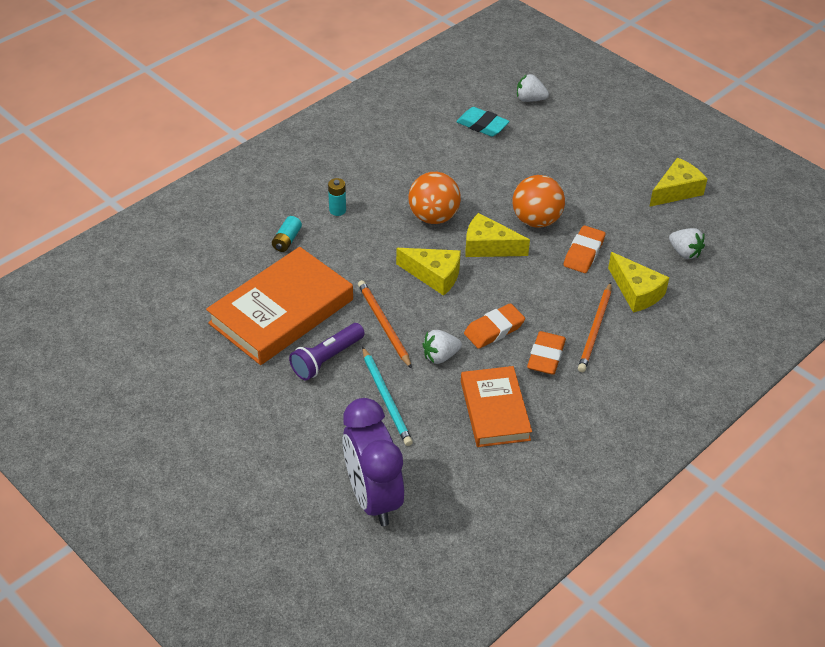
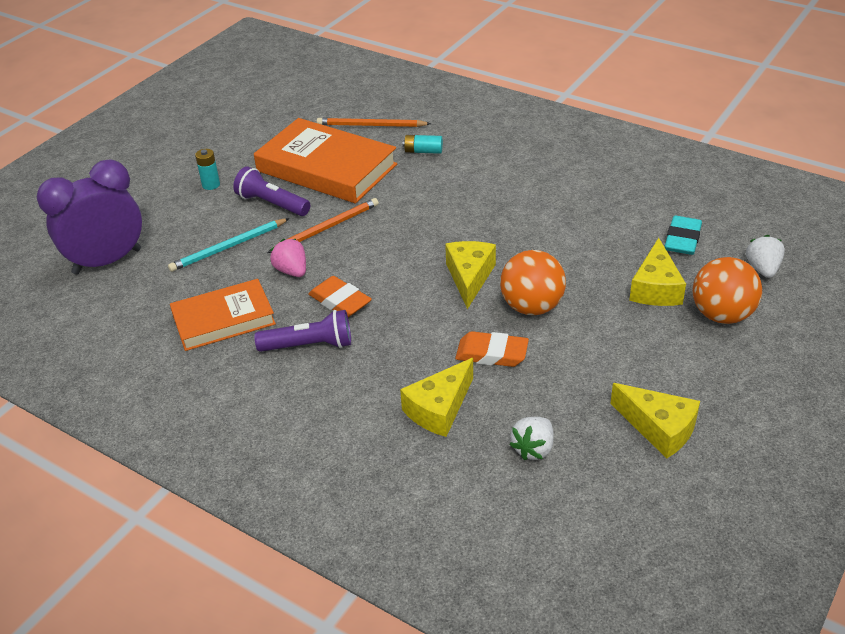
camera: 80 degrees right, 5 degrees down
turquoise battery [328,178,346,216] -> turquoise battery moved to [195,149,220,190]
yellow cheese [396,248,461,296] -> yellow cheese moved to [629,238,686,306]
orange ball [408,172,461,224] -> orange ball moved to [692,257,762,324]
white strawberry [422,330,462,364] -> pink strawberry [270,239,306,277]
orange eraser [527,331,566,375] -> purple flashlight [254,310,351,352]
orange pencil [578,282,612,372] -> orange pencil moved to [317,118,431,127]

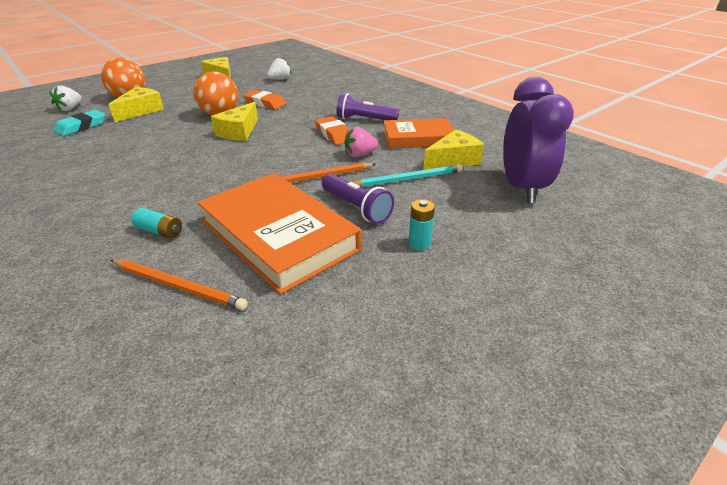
camera: 165 degrees left, 5 degrees down
purple clock [37,159,142,275] -> purple clock turned 75 degrees counterclockwise [503,77,574,203]
pink strawberry [270,239,306,277] -> pink strawberry turned 90 degrees clockwise [344,127,378,157]
yellow cheese [400,358,473,437] -> yellow cheese moved to [423,130,484,170]

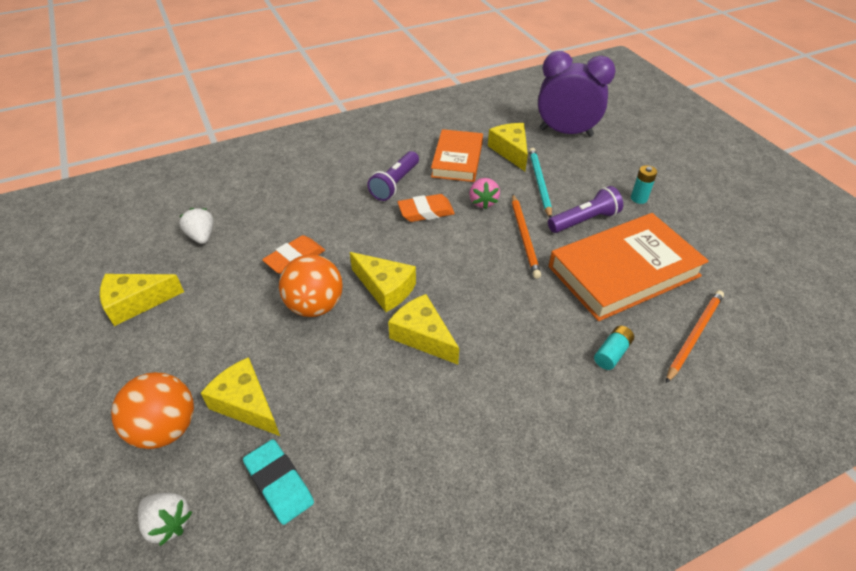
camera: 75 degrees left, 10 degrees up
none -> yellow cheese [388,294,459,365]

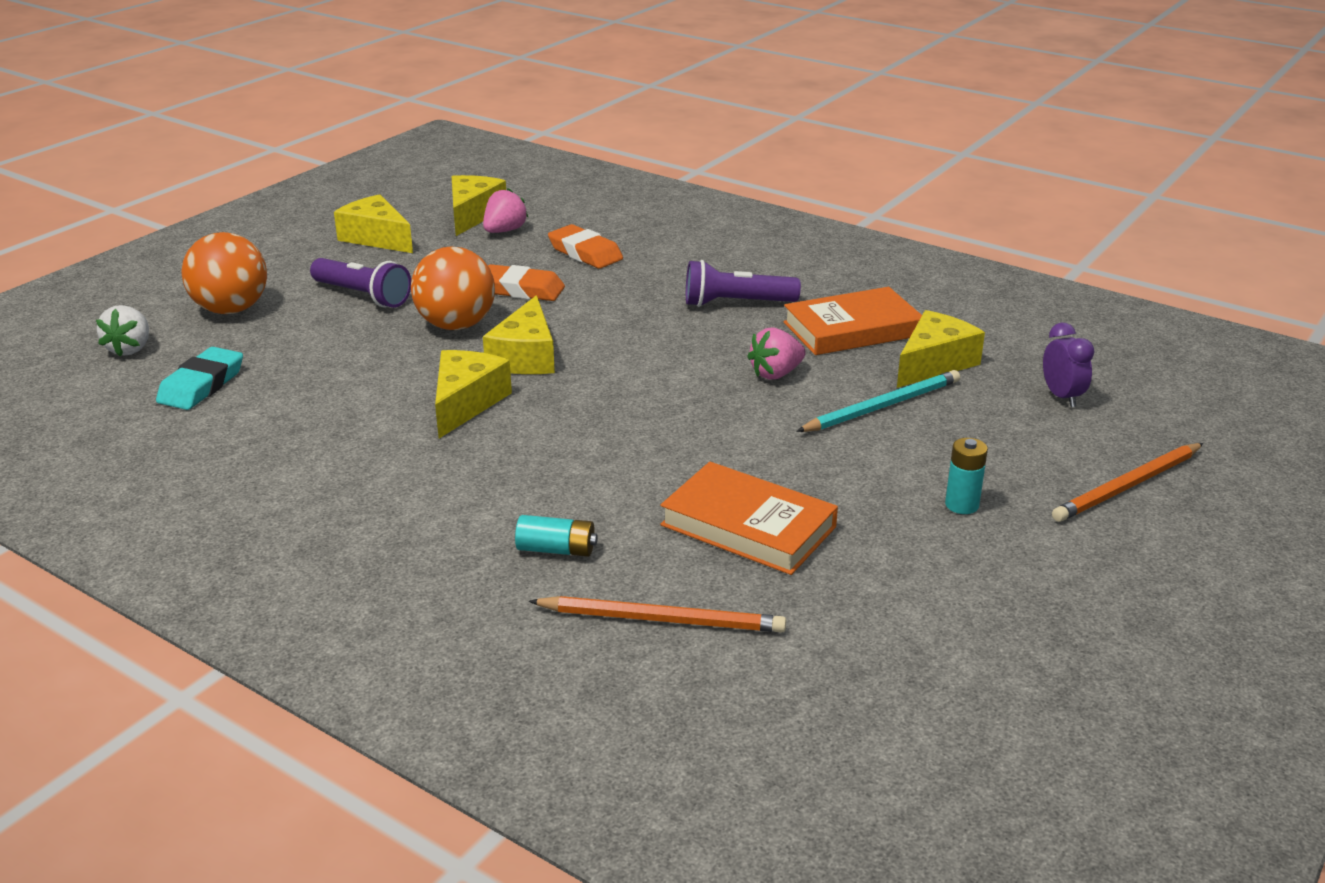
camera: 60 degrees right, 15 degrees down
white strawberry [179,208,213,244] -> pink strawberry [483,188,528,233]
yellow cheese [201,357,280,436] -> yellow cheese moved to [452,175,506,236]
orange eraser [398,194,455,222] -> orange eraser moved to [548,224,623,269]
orange pencil [512,194,541,279] -> orange pencil moved to [1052,443,1203,522]
purple clock [538,51,615,137] -> purple clock [1043,323,1095,407], size x0.45
purple flashlight [548,186,623,233] -> purple flashlight moved to [310,258,411,308]
orange book [549,213,709,321] -> orange book [660,462,838,575], size x0.64

